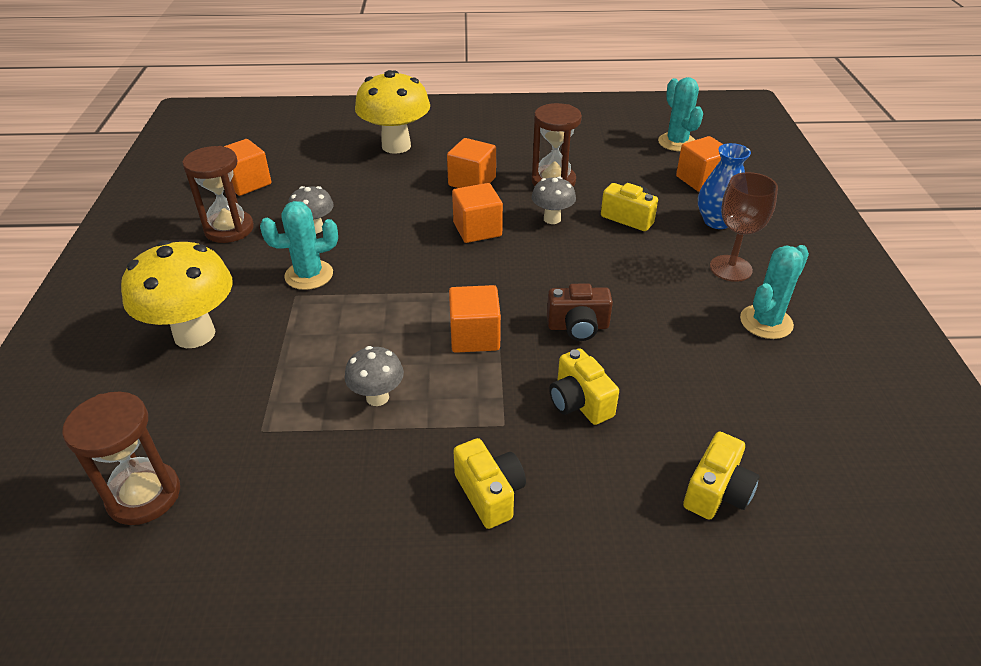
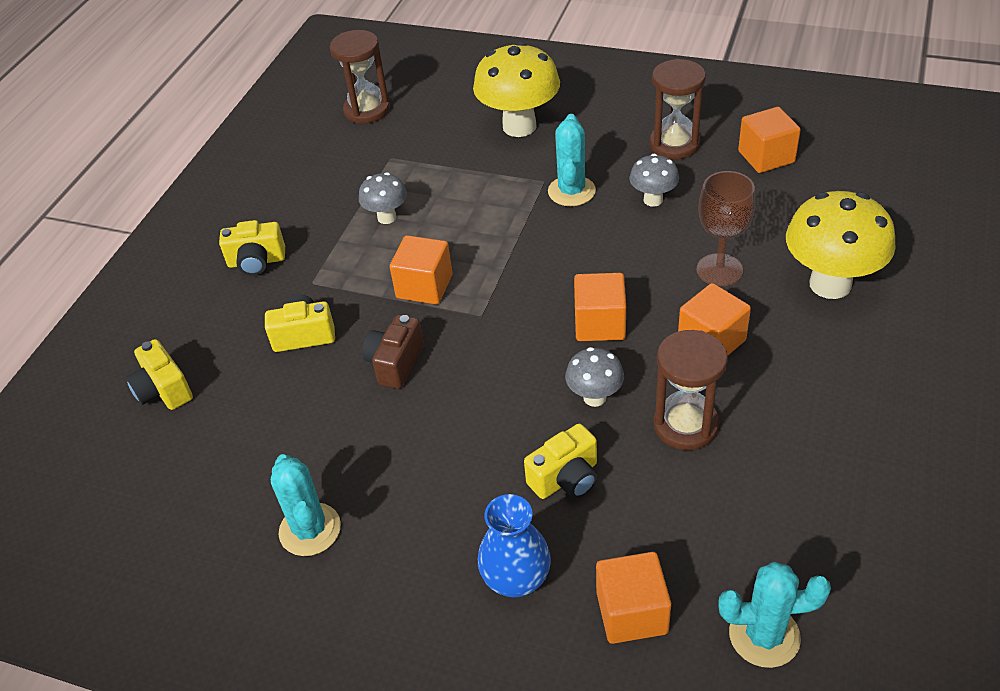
camera: 115 degrees right, 5 degrees up
brown goblet [710,172,778,282] -> brown goblet moved to [696,171,755,286]

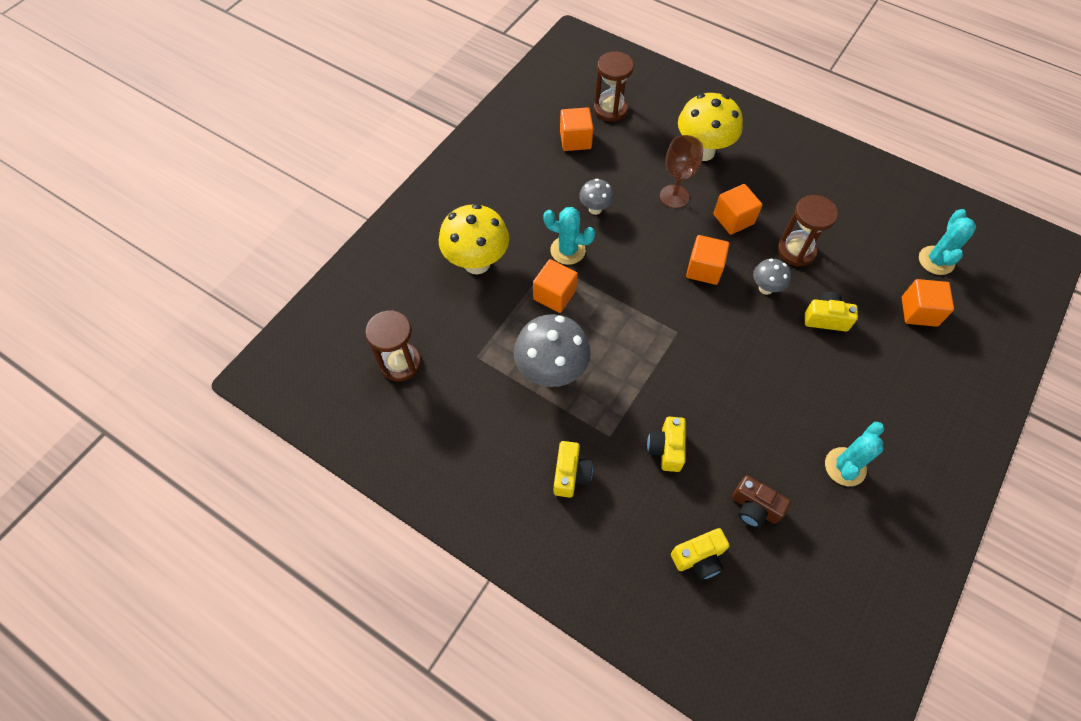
camera: 80 degrees left, 15 degrees up
turquoise cactus [271,454,341,556] -> turquoise cactus turned 45 degrees counterclockwise [825,422,884,486]
grey mushroom [359,172,407,224] -> grey mushroom [514,314,591,387], size x1.90
brown camera [362,315,424,389] -> brown camera moved to [732,475,791,528]
orange cube [390,235,452,304] -> orange cube moved to [533,259,578,313]
blue vase [478,494,551,597] -> none
yellow camera [524,424,598,499] -> yellow camera turned 60 degrees counterclockwise [805,292,858,331]
brown hourglass [650,59,706,159] -> brown hourglass moved to [594,51,634,122]

